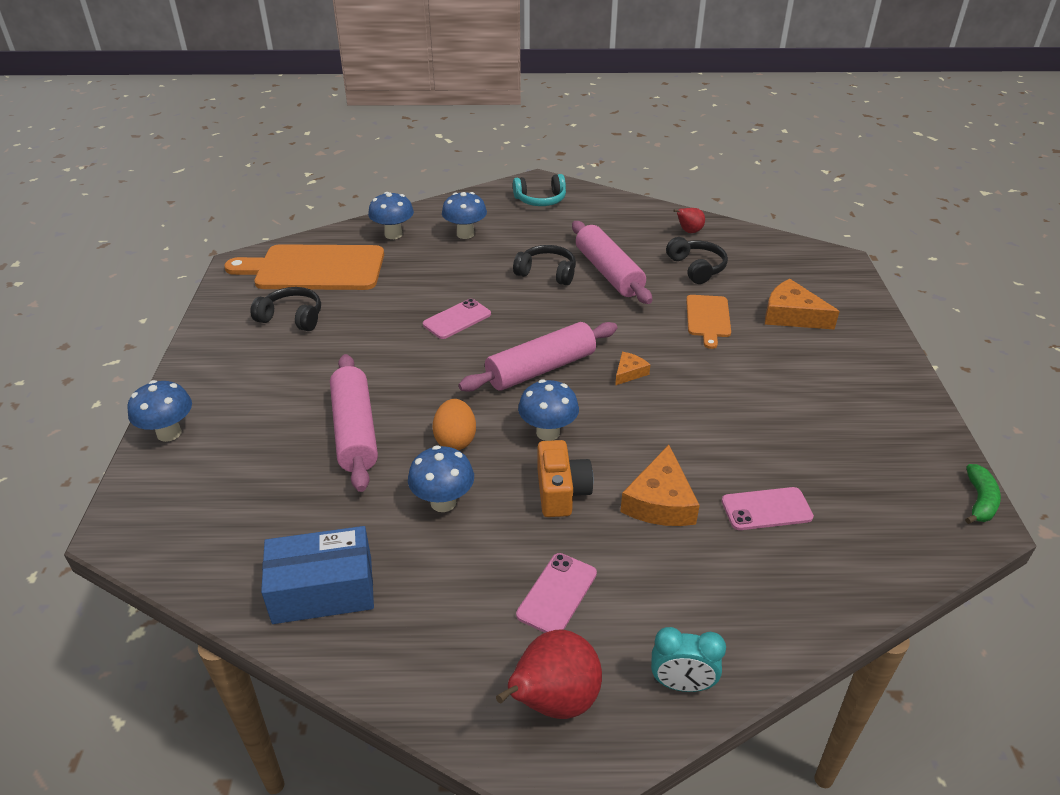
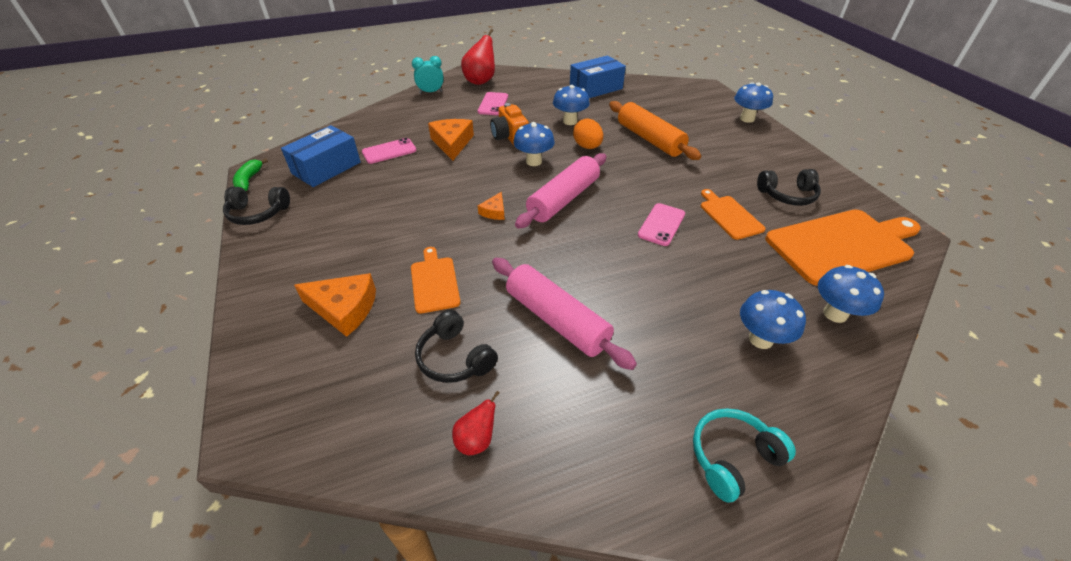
camera: 160 degrees right, 5 degrees up
pink rolling pin [330,354,378,492] -> orange rolling pin [609,101,701,160]
black headphones [513,245,576,286] -> black headphones moved to [223,187,290,225]
none -> blue box [281,125,361,187]
none -> orange cutting board [701,189,765,240]

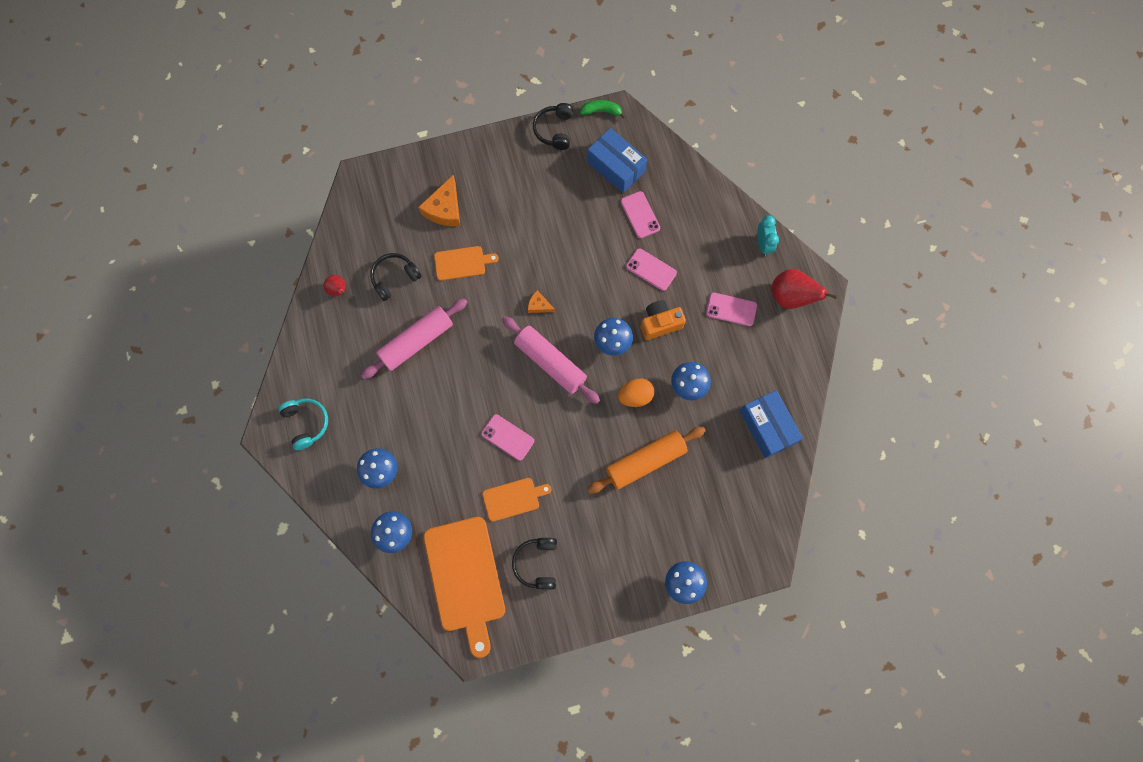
camera: 95 degrees right, 30 degrees up
orange cheese [428,119,474,161] -> pink phone [626,248,677,291]

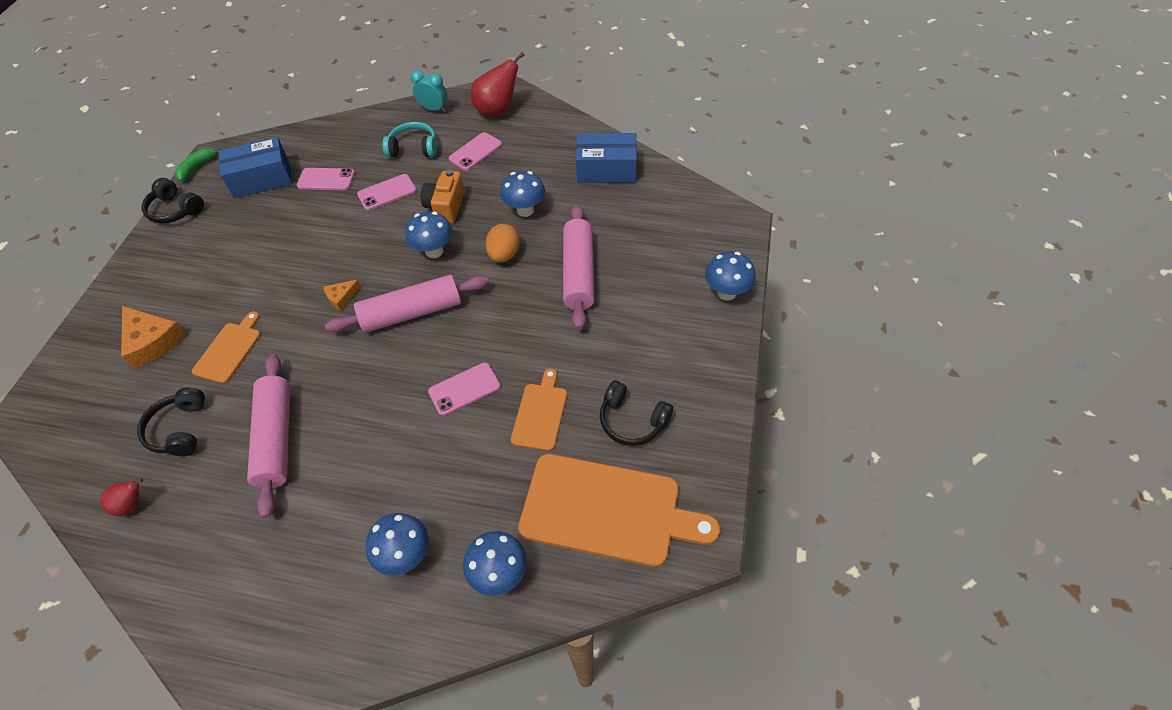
camera: 60 degrees left, 20 degrees down
turquoise headphones [278,398,328,450] -> turquoise headphones moved to [382,122,437,157]
orange rolling pin [587,427,706,494] -> pink rolling pin [563,205,595,330]

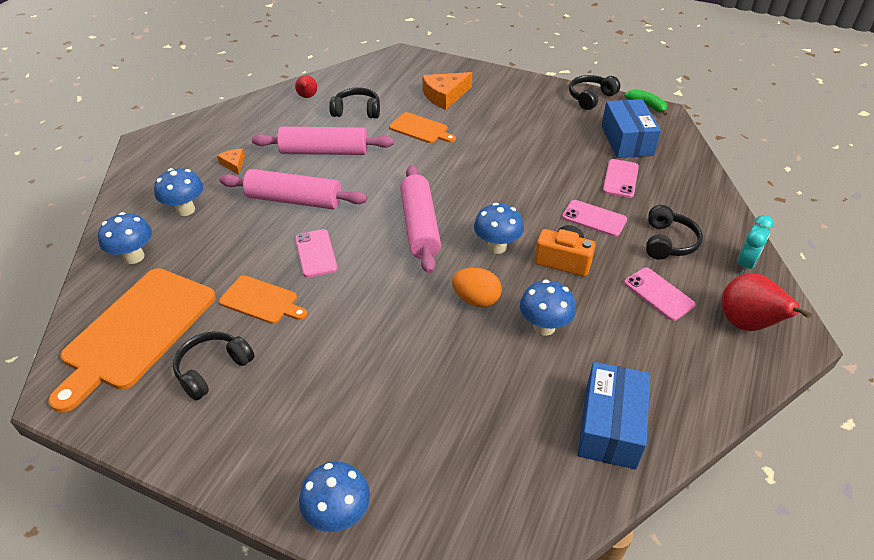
camera: 100 degrees right, 10 degrees down
orange cheese [323,280,361,311] -> orange cheese moved to [217,149,245,175]
pink phone [357,174,416,211] -> pink phone turned 45 degrees counterclockwise [562,200,627,237]
turquoise headphones [382,122,437,157] -> black headphones [646,205,703,260]
pink rolling pin [563,205,595,330] -> pink rolling pin moved to [219,169,367,209]

